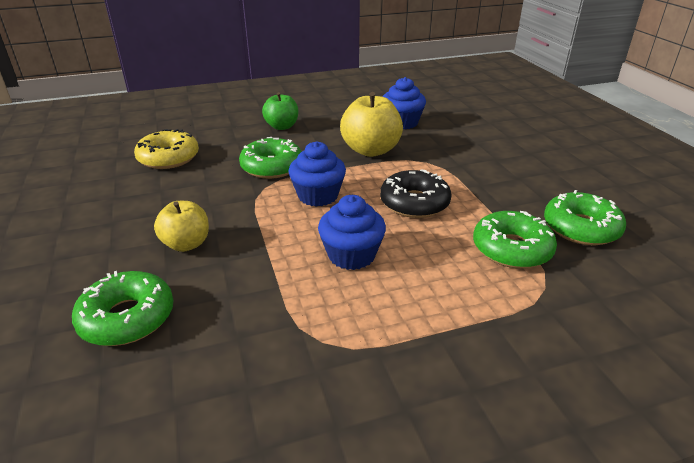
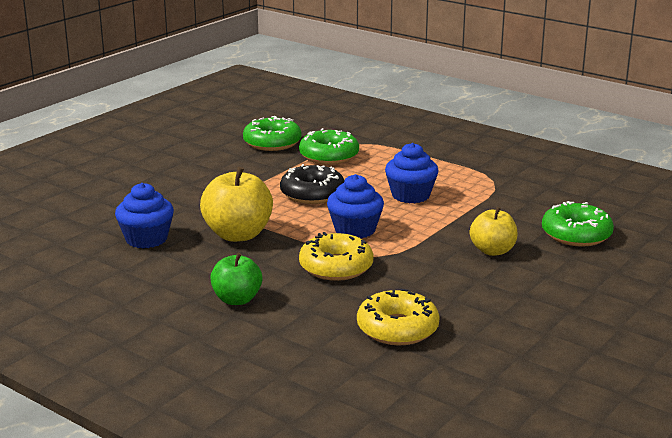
camera: 125 degrees left, 10 degrees down
green donut [239,137,302,179] -> yellow donut [299,232,373,281]

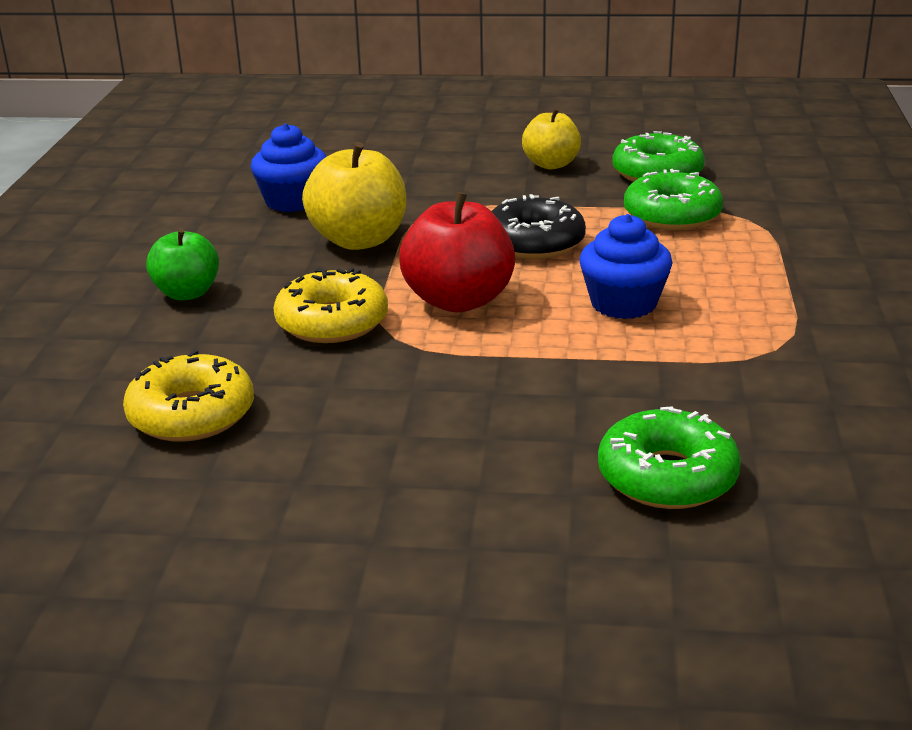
camera: 60 degrees right, 5 degrees up
blue cupcake [327,174,384,239] -> red apple [399,192,515,313]
yellow apple [470,207,518,256] -> yellow apple moved to [522,108,581,169]

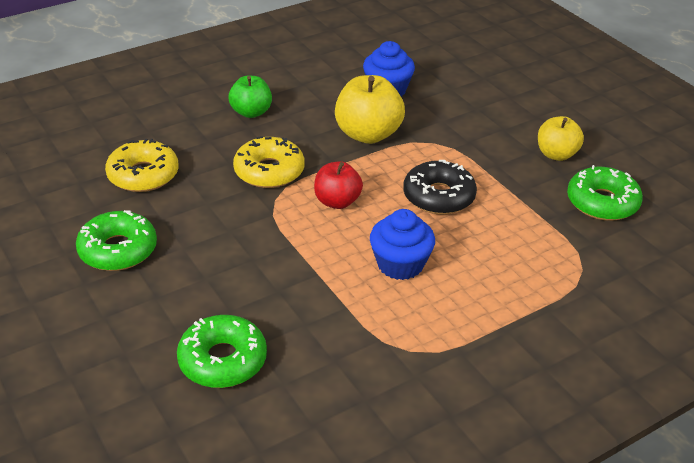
camera: 50 degrees right, 10 degrees up
red apple [399,192,515,313] -> red apple [314,161,363,209], size x0.64
green donut [624,169,723,230] -> green donut moved to [76,210,157,271]

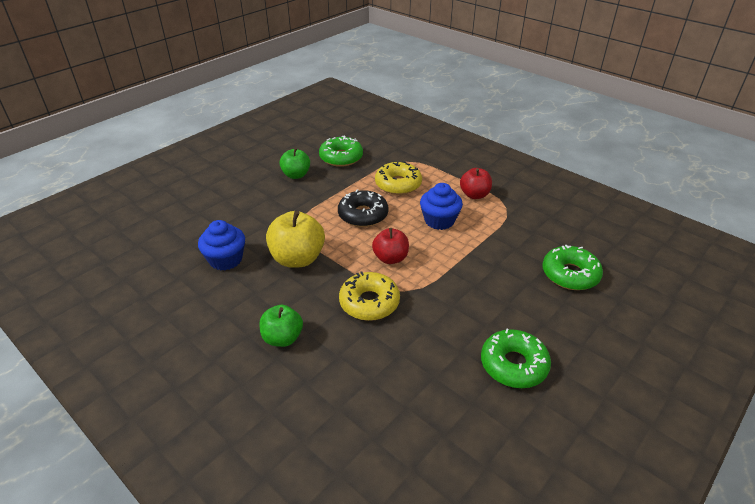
camera: 105 degrees left, 0 degrees up
yellow donut [105,139,179,192] -> yellow donut moved to [375,161,422,195]
yellow apple [538,116,584,161] -> green apple [279,148,310,179]
none -> red apple [460,168,492,199]

